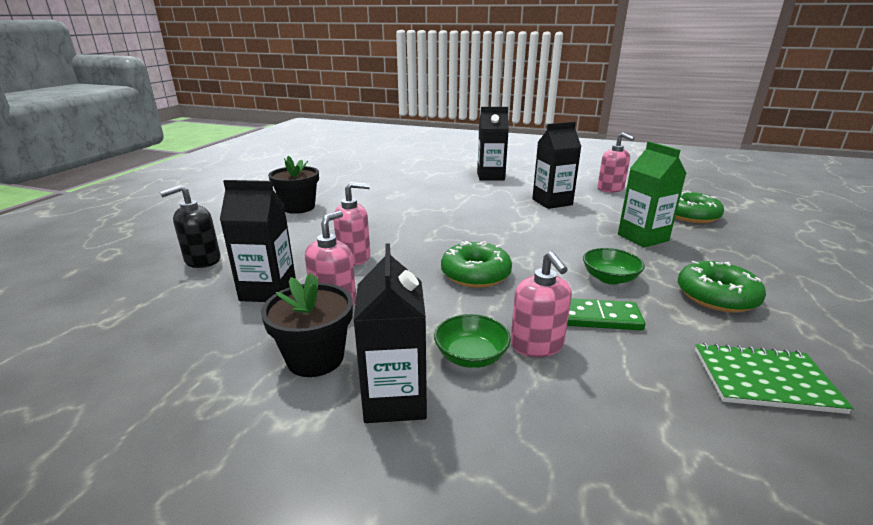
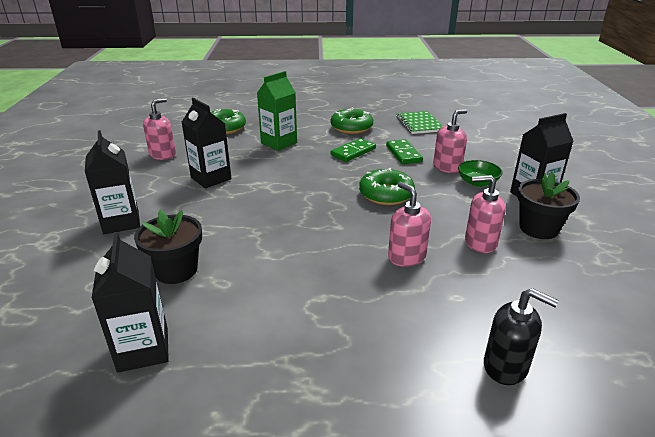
camera: 110 degrees left, 5 degrees up
black carton [220,180,296,302] -> black carton moved to [92,231,169,373]
black flower pot [268,156,319,214] -> black flower pot moved to [134,210,202,284]
green bowl [583,248,645,285] -> green domino [330,138,376,162]

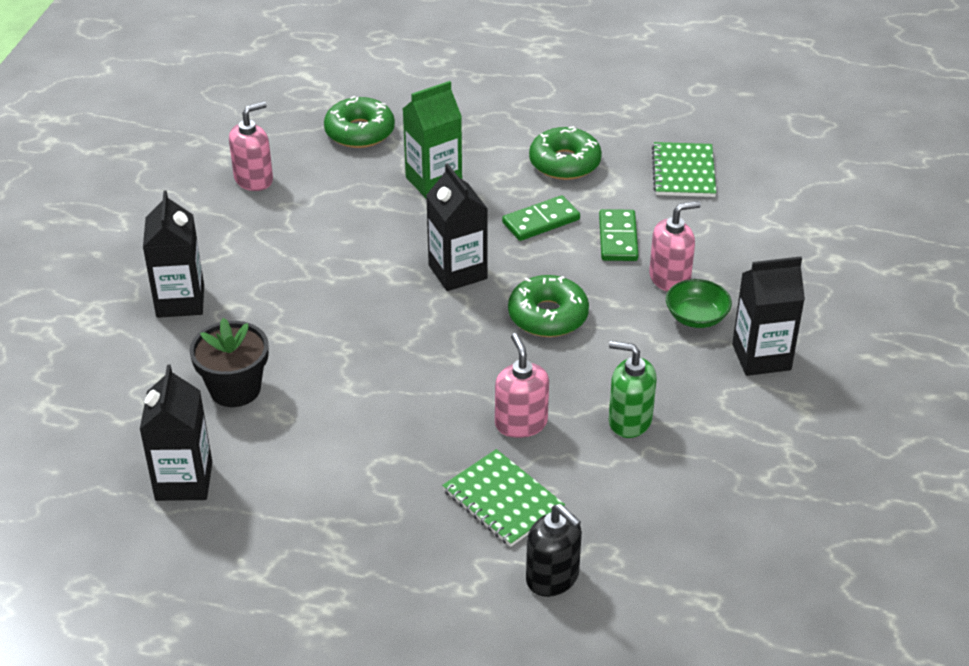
camera: 15 degrees right, 10 degrees up
black carton [181,98,231,188] -> black carton moved to [426,164,488,291]
pink soap dispenser [465,175,506,253] -> green soap dispenser [609,341,656,438]
black flower pot [517,172,580,239] -> none
none -> green notebook [442,449,565,547]

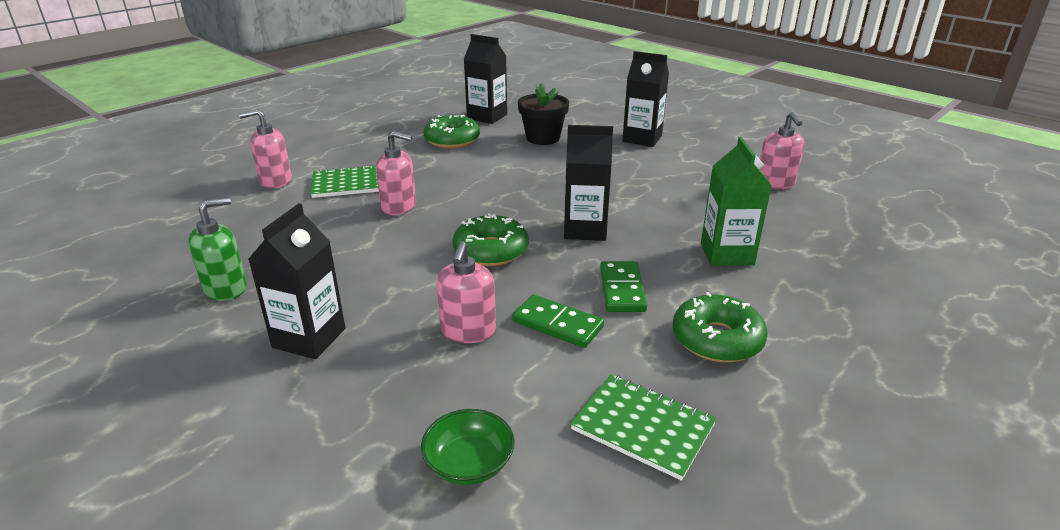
camera: 120 degrees right, 10 degrees down
green donut [324,96,395,148] -> green donut moved to [423,115,480,148]
black soap dispenser [526,504,582,597] -> pink soap dispenser [239,109,292,189]
green soap dispenser [609,341,656,438] -> green soap dispenser moved to [188,197,247,301]
green bowl [666,279,732,328] -> green bowl moved to [421,409,515,485]

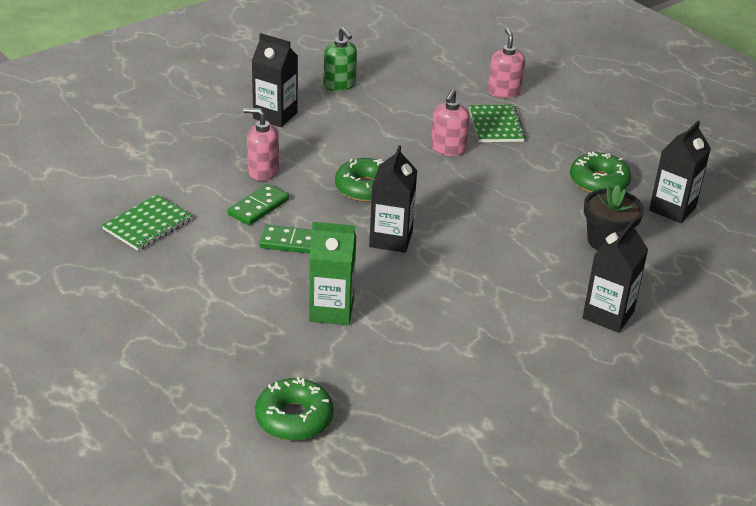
camera: 95 degrees right, 5 degrees up
green bowl [421,409,515,485] -> none
green donut [673,292,768,362] -> green donut moved to [255,377,334,441]
pink soap dispenser [760,112,804,189] -> none

